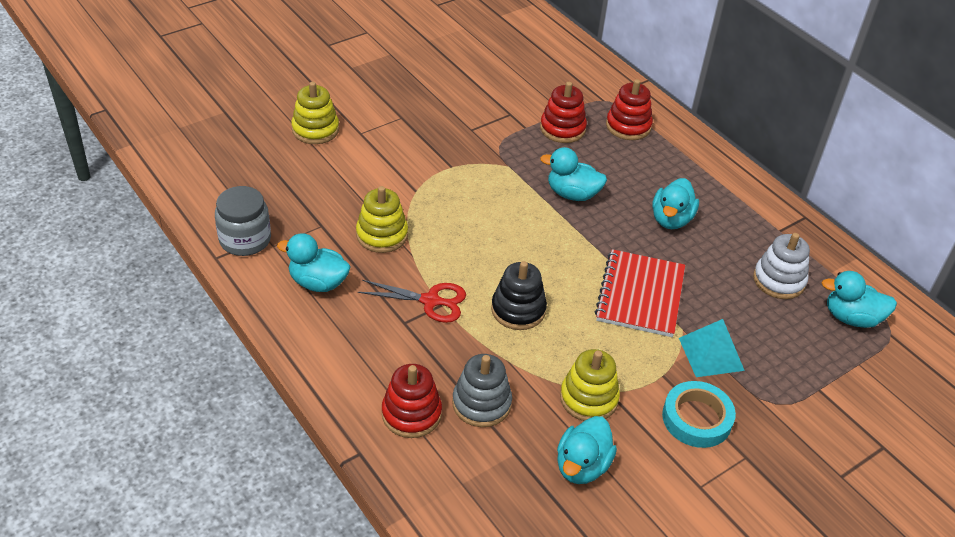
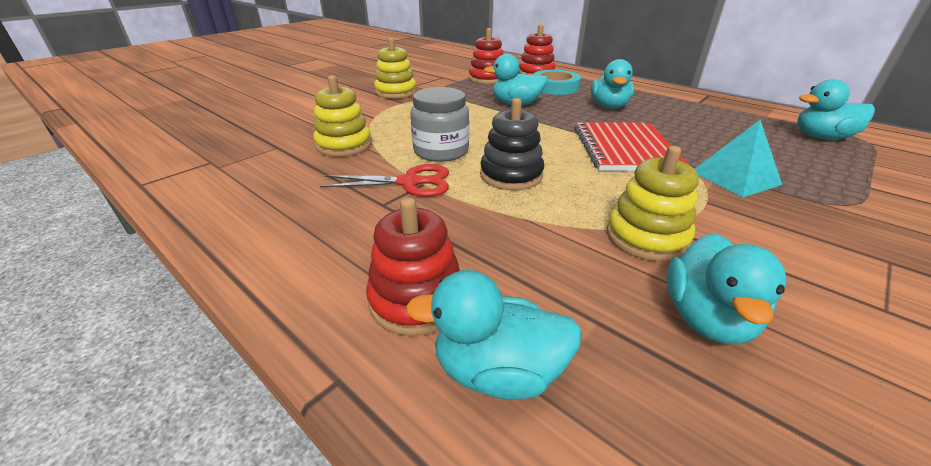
camera: 10 degrees left, 10 degrees down
grey jar [215,186,271,256] -> grey jar moved to [410,87,469,162]
turquoise duck [277,233,351,292] -> turquoise duck moved to [406,270,582,400]
yellow stacking toy [291,81,339,144] -> yellow stacking toy moved to [374,37,417,99]
grey stacking toy [452,354,512,427] -> none
turquoise tape [662,381,736,448] -> turquoise tape moved to [533,70,581,95]
white stacking toy [753,233,810,299] -> none

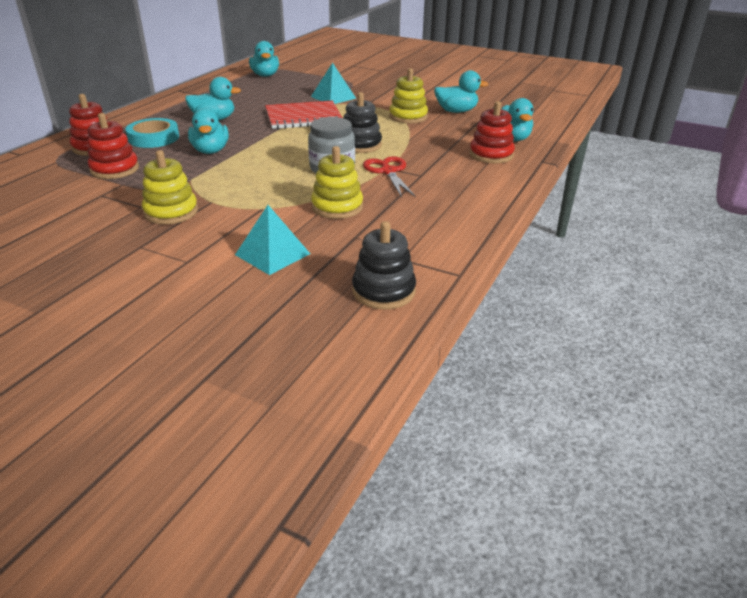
camera: 105 degrees left, 0 degrees up
none -> turquoise pyramid [235,205,310,275]
none -> black stacking toy [352,221,416,310]

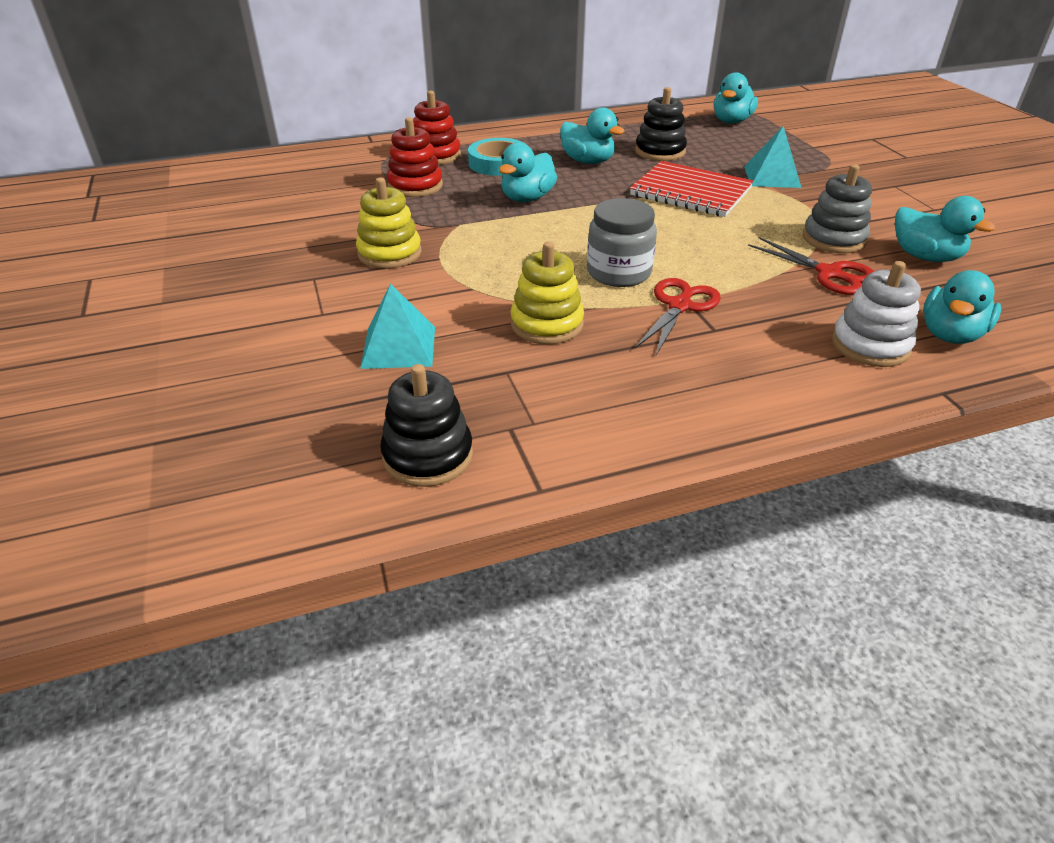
camera: 45 degrees right, 5 degrees up
black stacking toy [343,92,382,153] -> black stacking toy moved to [635,87,687,161]
yellow stacking toy [389,68,428,123] -> grey stacking toy [803,164,872,253]
red stacking toy [470,101,515,163] -> white stacking toy [832,261,921,367]
none -> red scissors [748,237,875,295]

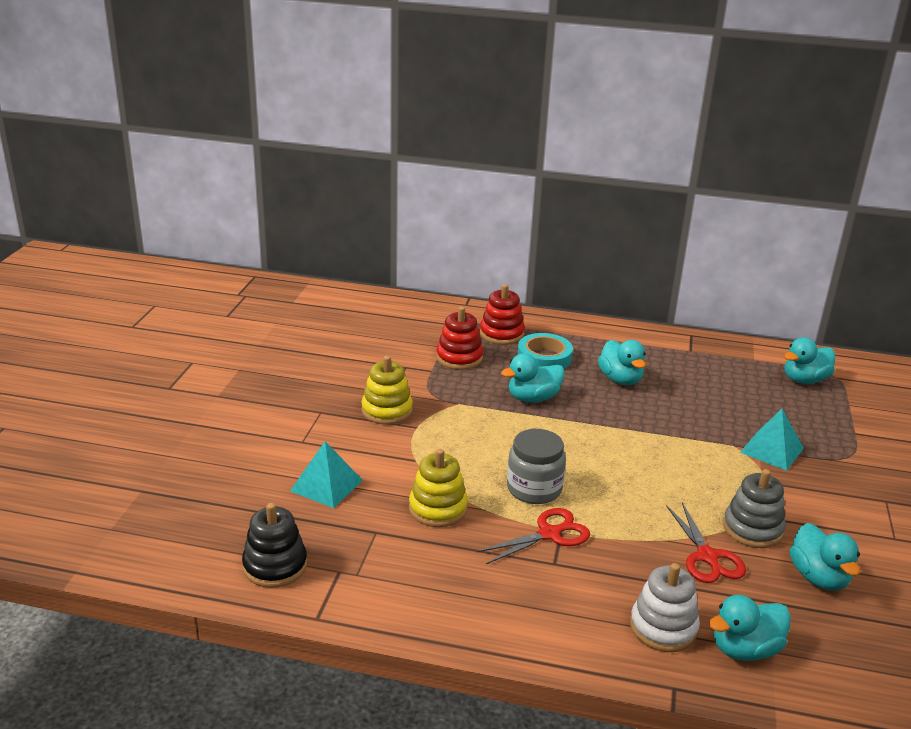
camera: 30 degrees right, 10 degrees down
red notebook [630,161,754,217] -> none
black stacking toy [635,87,687,161] -> none

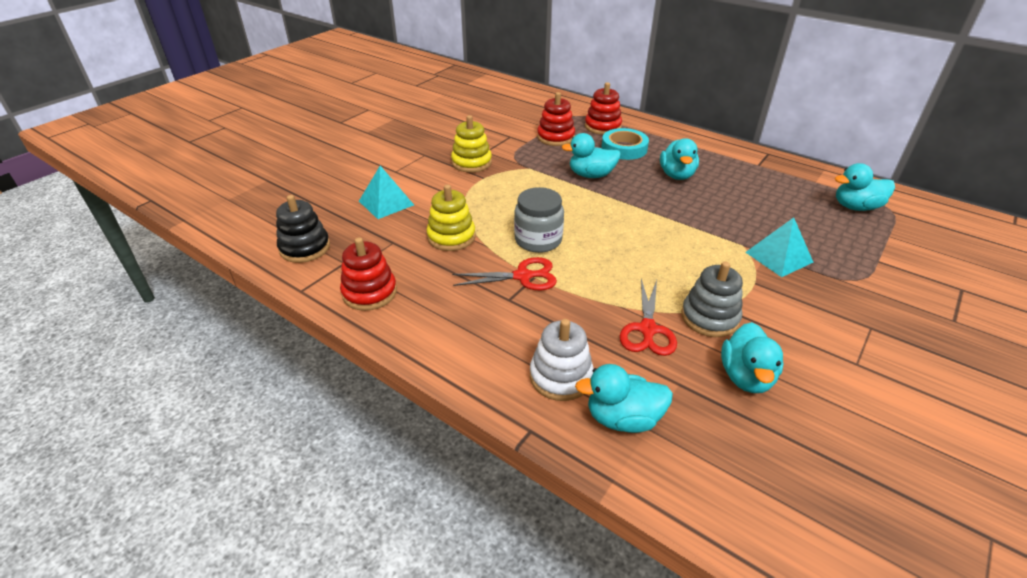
camera: 25 degrees right, 10 degrees up
none -> red stacking toy [340,237,397,311]

